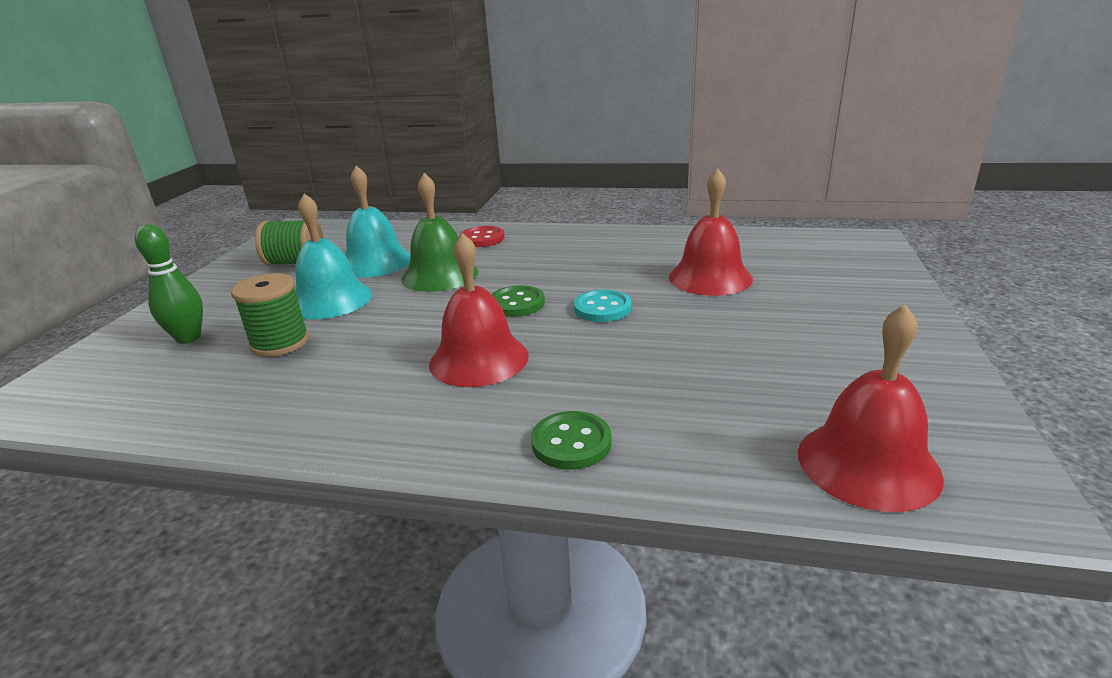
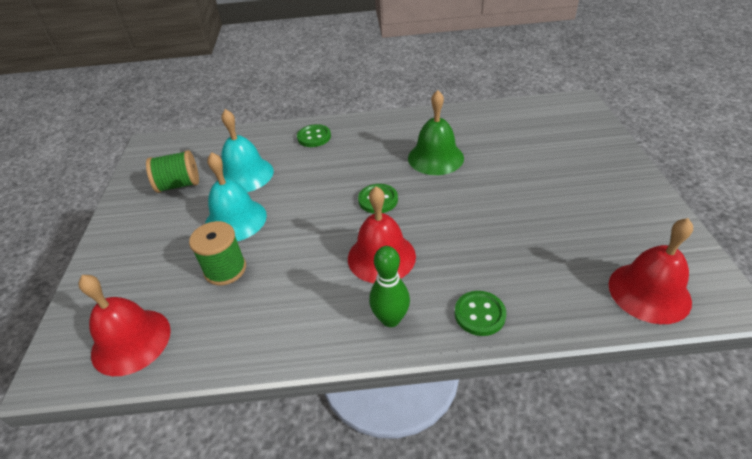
camera: 15 degrees left, 15 degrees up
green bowling pin [135,224,203,344] -> green bowling pin moved to [369,246,410,327]
green bell [401,173,479,292] -> green bell moved to [408,90,464,175]
red button [460,226,505,247] -> green button [297,124,331,147]
turquoise button [574,289,632,322] -> none
red bell [669,168,753,296] -> red bell moved to [78,275,171,376]

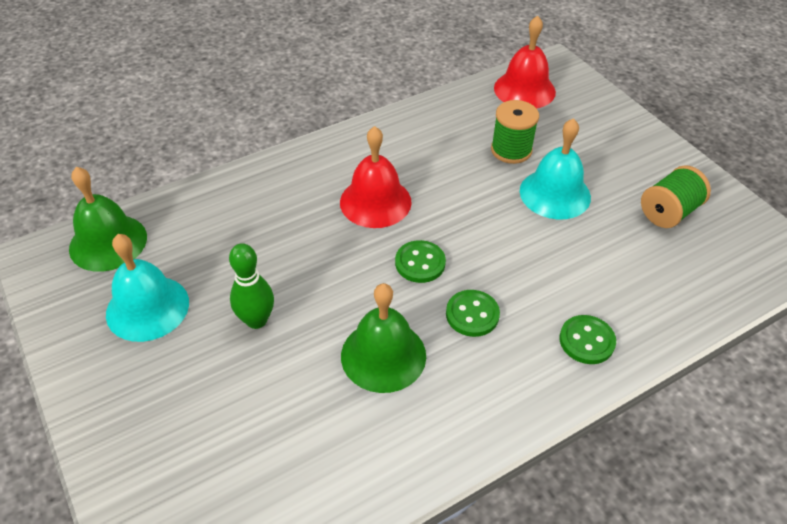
camera: 150 degrees right, 5 degrees up
turquoise bell [221,109,274,192] -> turquoise bell moved to [106,234,189,342]
green bowling pin [369,246,410,327] -> green bowling pin moved to [229,243,274,329]
green button [455,291,506,336] -> green button moved to [446,290,500,337]
red bell [608,218,693,324] -> green bell [69,167,147,272]

